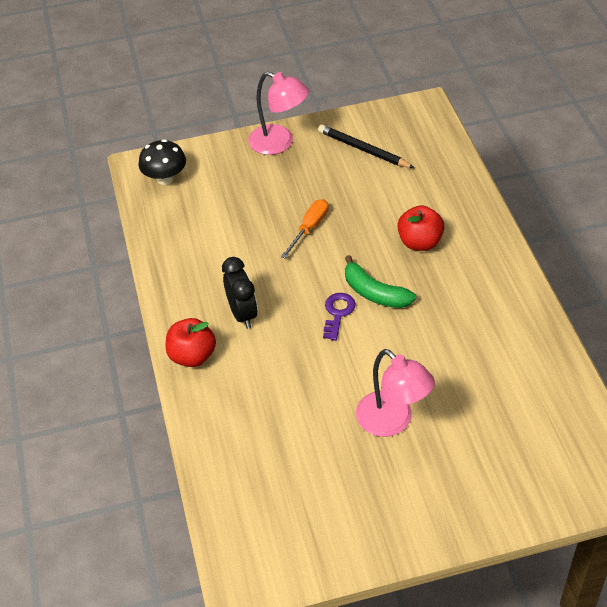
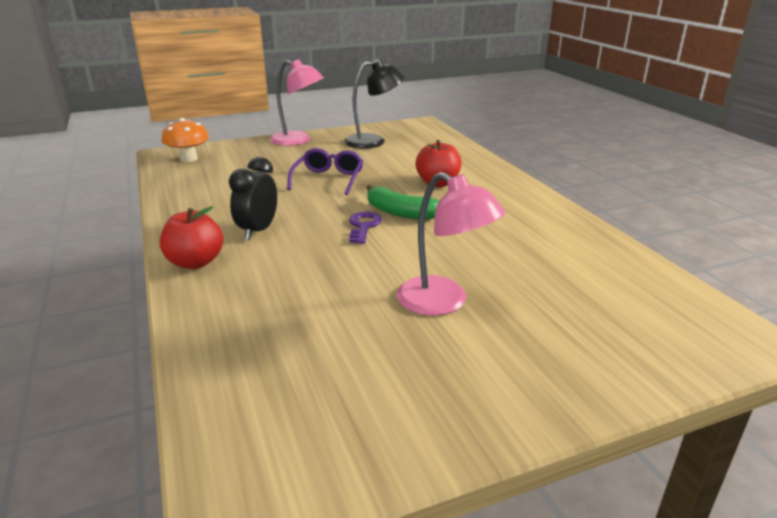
camera: 10 degrees left, 20 degrees down
black mushroom [138,139,186,185] -> orange mushroom [162,118,209,162]
black clock [222,257,258,329] -> black clock turned 135 degrees counterclockwise [229,157,277,240]
orange screwdriver [281,199,328,258] -> purple glasses [287,148,363,195]
black pencil [318,124,414,168] -> black lamp [344,59,404,149]

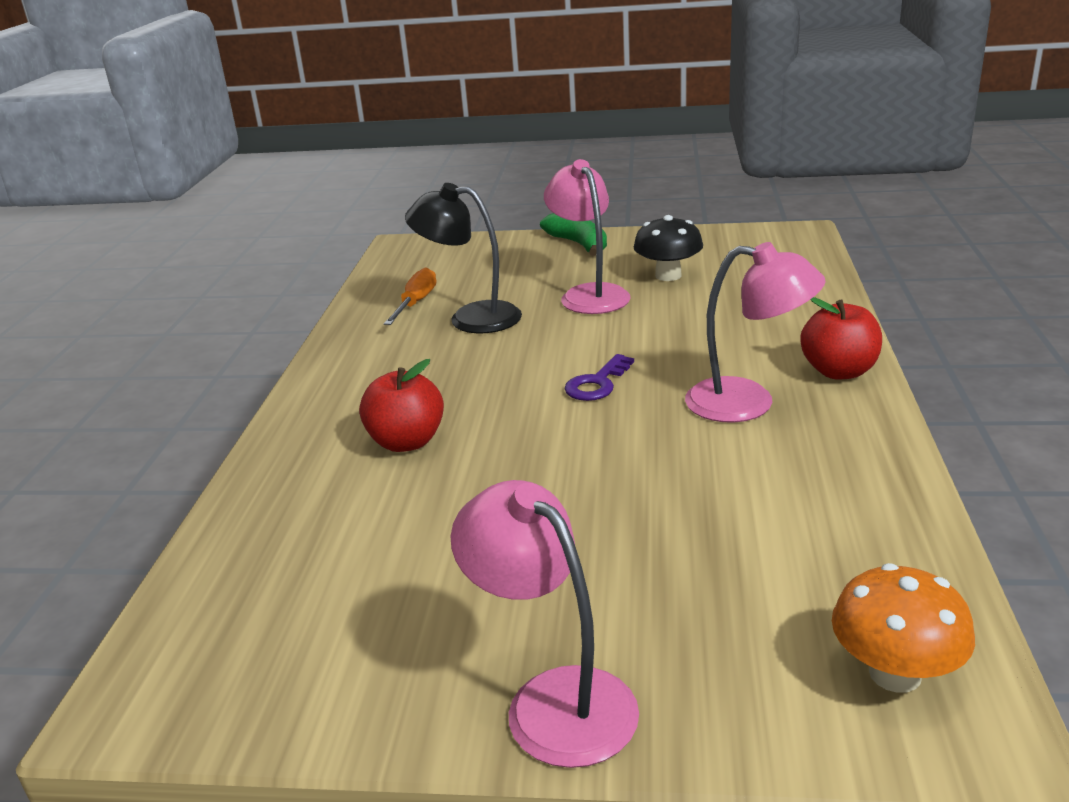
camera: 150 degrees left, 0 degrees up
black clock [229,157,277,240] -> pink lamp [685,242,826,422]
purple glasses [287,148,363,195] -> none
black lamp [344,59,404,149] -> black lamp moved to [405,183,522,333]
green banana [367,185,439,220] -> green banana moved to [540,213,607,256]
none -> orange screwdriver [384,267,436,325]
none -> black mushroom [634,215,703,281]

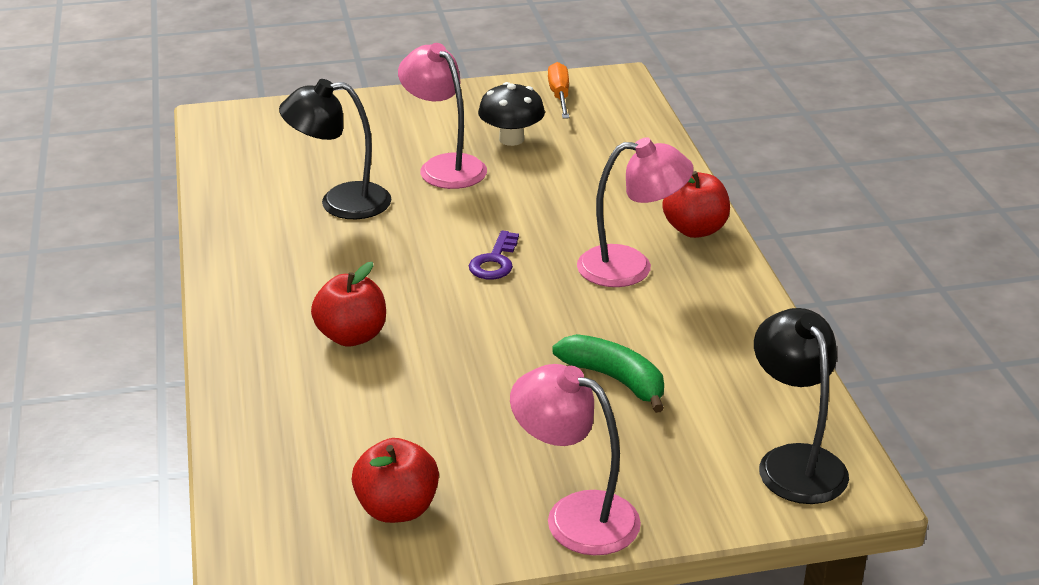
camera: 20 degrees left, 5 degrees up
orange screwdriver [384,267,436,325] -> orange screwdriver moved to [548,62,569,119]
green banana [540,213,607,256] -> green banana moved to [552,334,664,413]
orange mushroom [832,563,975,693] -> black lamp [754,308,849,504]
none -> red apple [352,438,439,523]

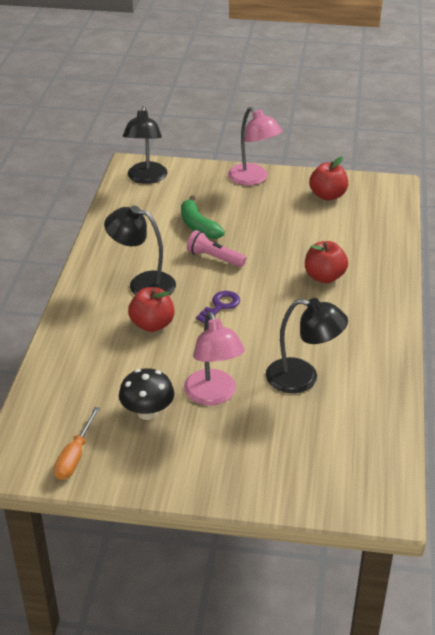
camera: 160 degrees left, 5 degrees up
pink lamp [577,137,694,287] -> black lamp [104,206,176,295]
red apple [662,171,730,238] -> red apple moved to [128,287,174,332]
none -> pink flashlight [187,230,246,267]

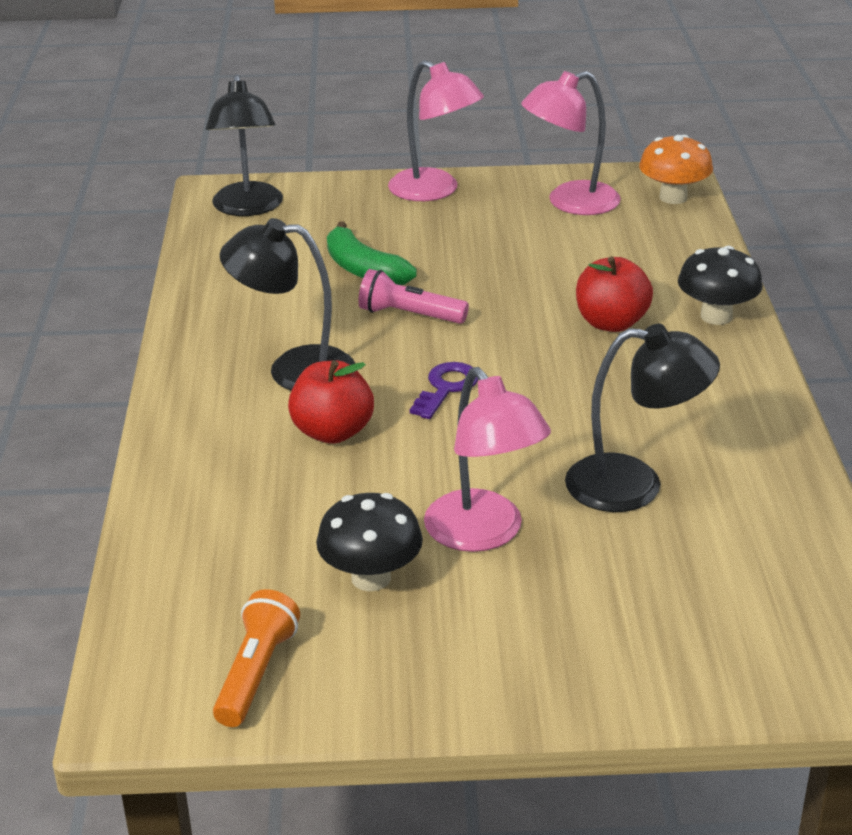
camera: 10 degrees left, 5 degrees down
orange screwdriver [54,407,100,480] -> orange flashlight [213,589,300,727]
red apple [309,156,348,201] -> pink lamp [521,71,621,215]
none -> orange mushroom [639,135,713,204]
none -> black mushroom [678,246,763,325]

